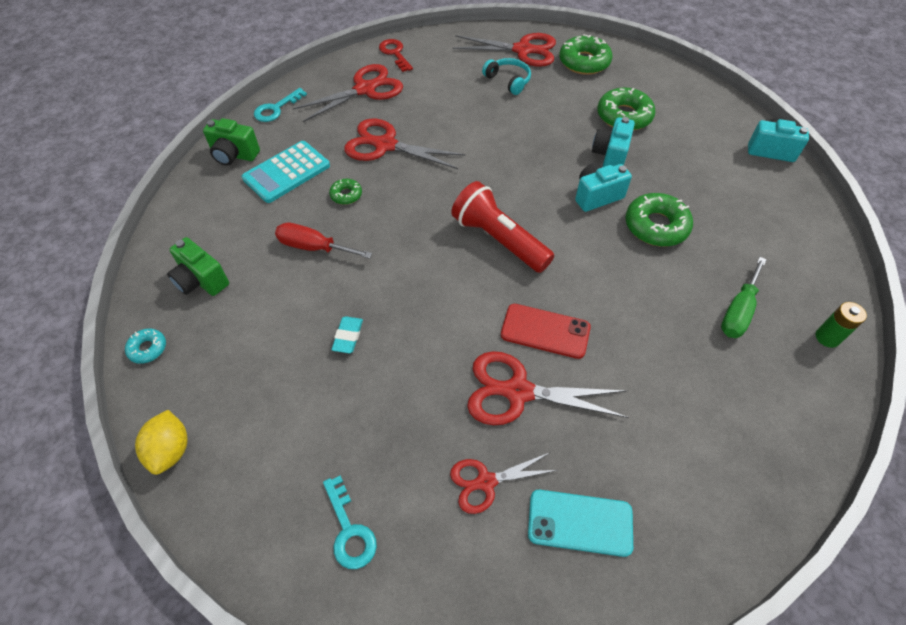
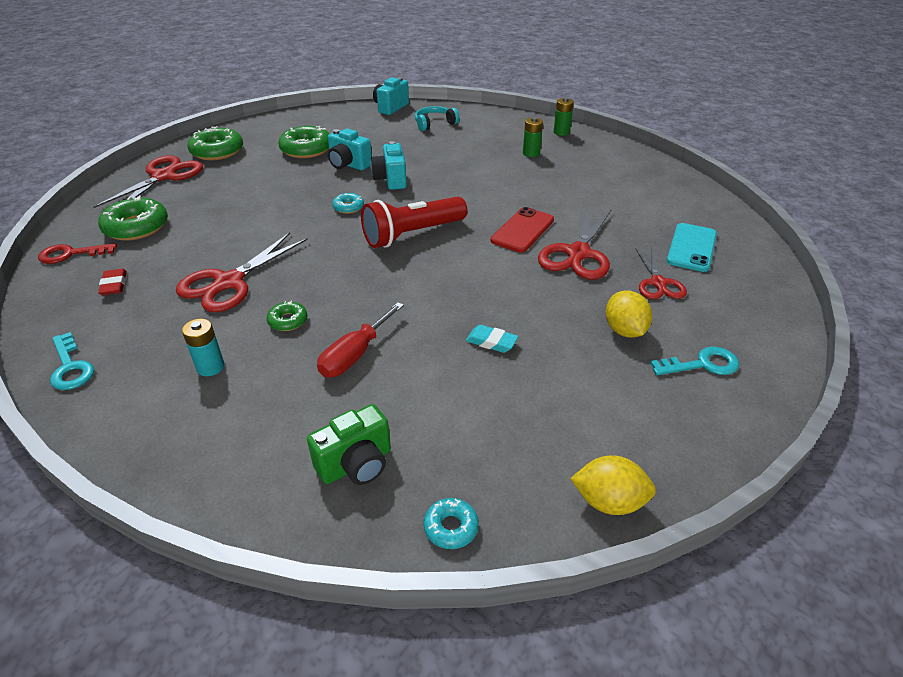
camera: 75 degrees left, 15 degrees down
green camera [203,118,260,166] -> none
turquoise calculator [242,141,330,203] -> turquoise battery [182,318,224,376]
red scissors [293,64,403,122] -> red eraser [98,269,127,296]
turquoise headphones [482,58,531,95] -> turquoise headphones moved to [415,106,459,131]
green donut [625,193,693,247] -> green donut moved to [98,195,168,241]
green screwdriver [721,257,767,338] -> green battery [523,117,543,157]
none -> turquoise donut [332,193,364,214]
none -> yellow lemon [606,291,652,338]

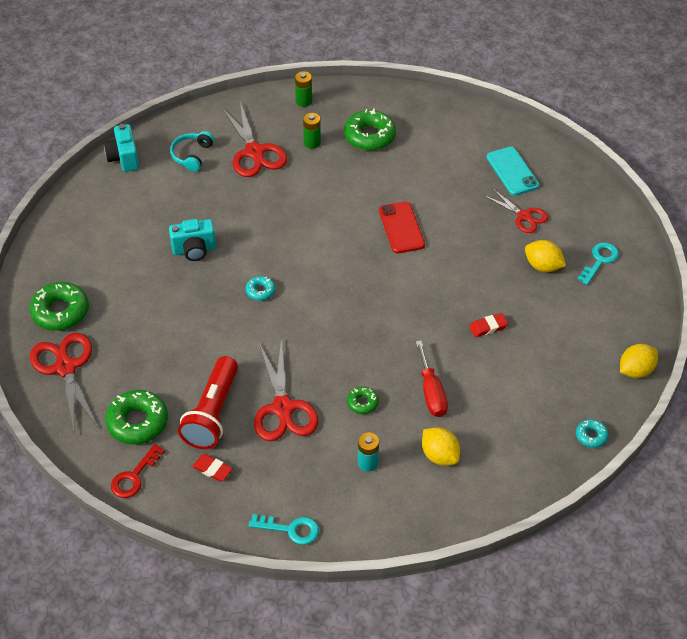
camera: 45 degrees left, 10 degrees up
green donut [278,126,329,158] -> green donut moved to [344,108,396,151]
green camera [307,404,391,485] -> none
red flashlight [361,196,467,248] -> red flashlight moved to [178,356,238,449]
turquoise camera [370,141,407,190] -> none
turquoise eraser [466,325,518,353] -> red eraser [469,313,508,337]
red scissors [538,206,612,280] -> red scissors moved to [222,102,287,177]
none -> yellow lemon [422,428,460,466]

